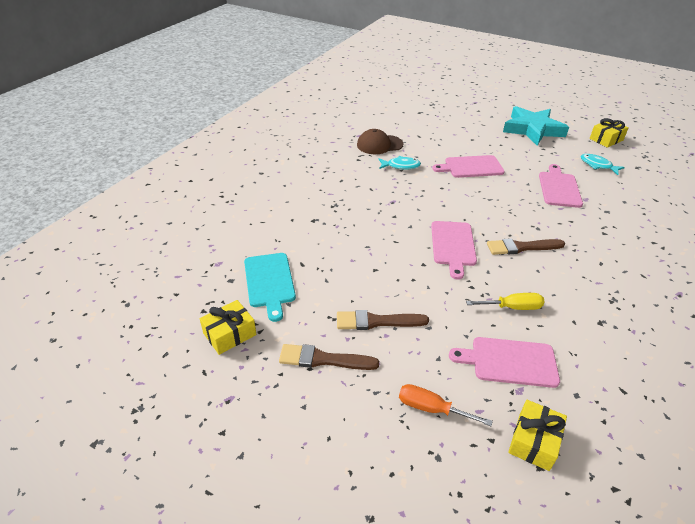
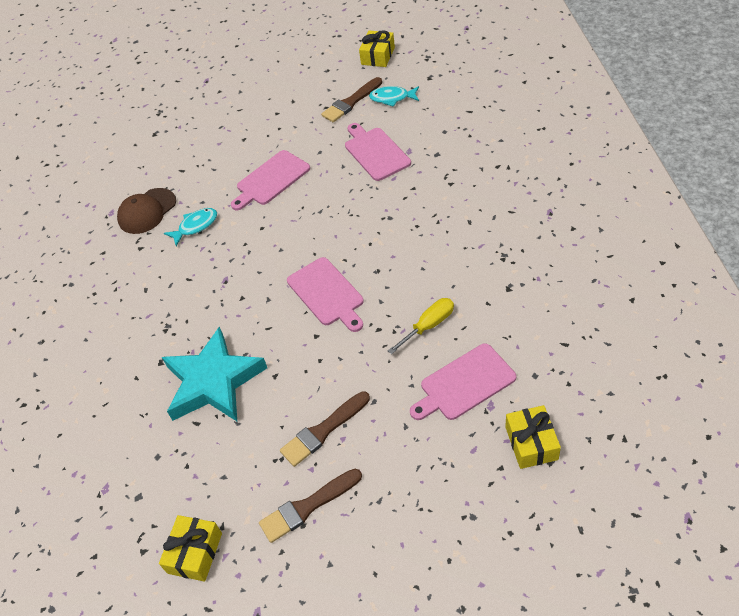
camera: 30 degrees left, 10 degrees up
turquoise cutting board [244,253,296,322] -> none
orange screwdriver [399,384,493,426] -> none
brown brush [487,238,565,255] -> brown brush moved to [321,77,382,122]
turquoise star [503,106,569,146] -> turquoise star moved to [162,326,267,421]

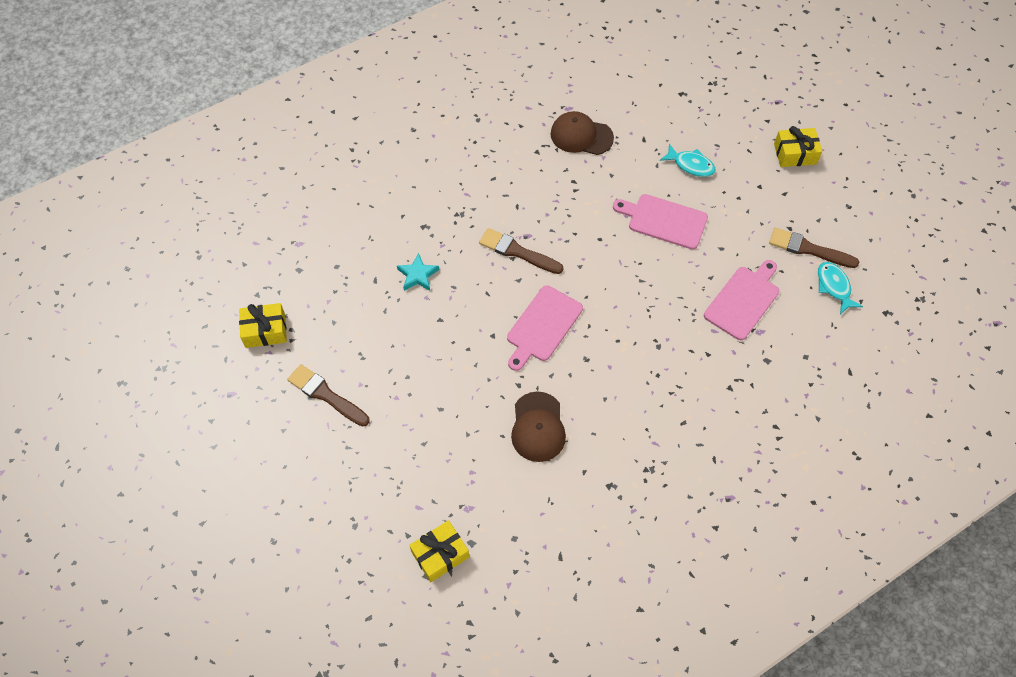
camera: 60 degrees right, 10 degrees up
turquoise star [162,326,267,421] -> turquoise star [397,253,439,291], size x0.44
turquoise fish [164,208,217,246] -> turquoise fish moved to [659,144,716,177]
brown brush [280,391,370,467] -> brown brush moved to [479,228,563,274]
yellow gift [359,30,395,67] -> yellow gift moved to [774,126,822,167]
yellow screwdriver [388,298,454,354] -> brown cap [511,392,566,462]
pink cutting board [410,343,516,420] -> none

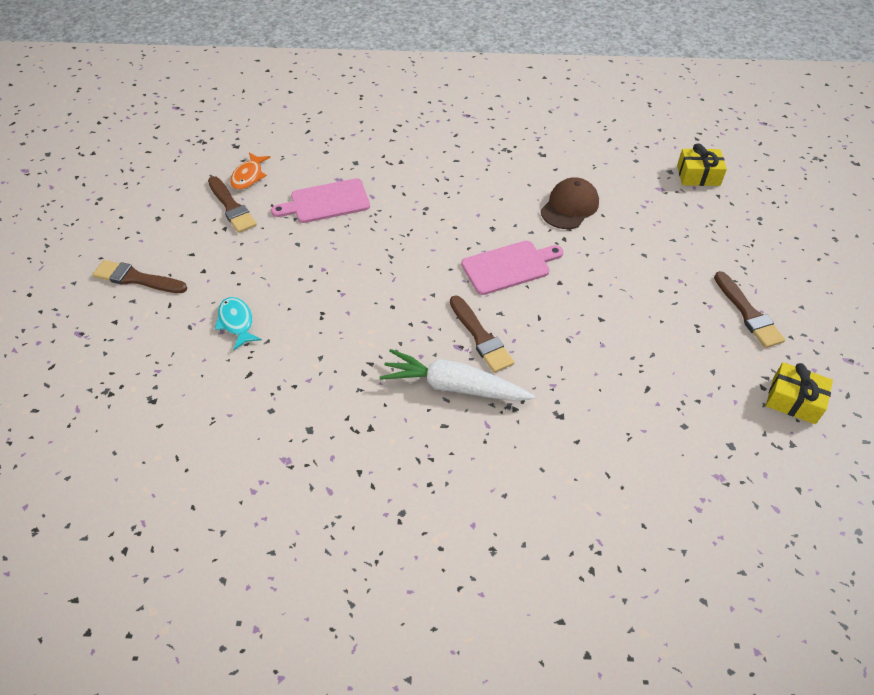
camera: 145 degrees left, 10 degrees down
turquoise star [397,253,439,291] -> none
brown cap [551,111,614,155] -> none
pink cutting board [613,194,708,249] -> none
yellow gift [774,126,822,167] -> brown brush [93,260,187,293]
turquoise fish [818,262,863,314] -> orange fish [230,153,271,190]
none -> white carrot [379,349,534,401]

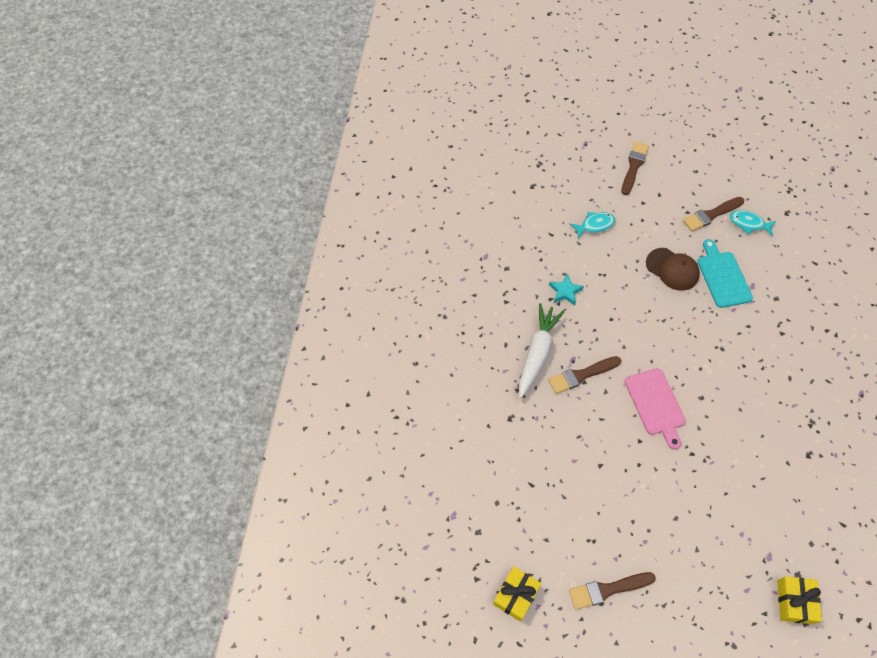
camera: 95 degrees right, 10 degrees up
orange fish [230,153,271,190] -> turquoise fish [730,210,776,236]
pink cutting board [271,178,370,223] -> turquoise cutting board [697,239,753,308]
brown cap [541,177,599,229] -> brown cap moved to [646,248,700,291]
none -> turquoise star [549,274,584,305]

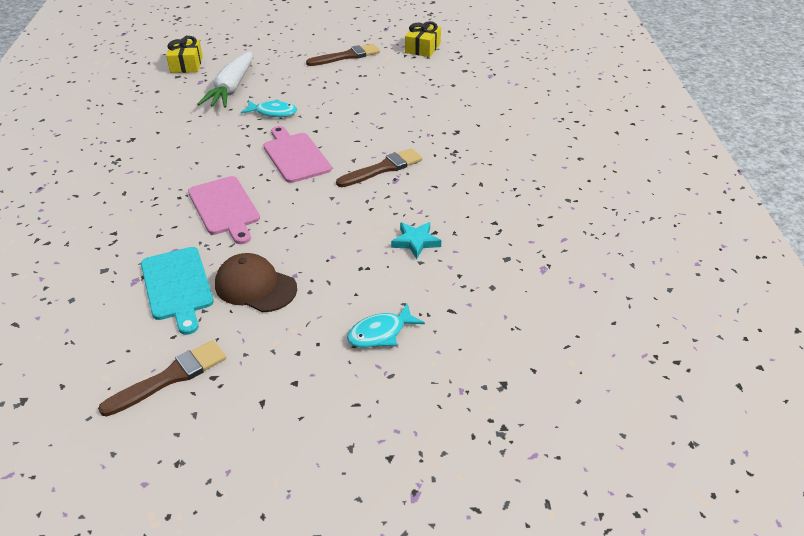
camera: 170 degrees right, 20 degrees down
white carrot [519,303,565,398] -> white carrot moved to [197,51,252,108]
brown brush [621,142,649,195] -> none
turquoise fish [730,210,776,236] -> turquoise fish moved to [241,99,297,117]
none -> pink cutting board [188,176,260,244]

